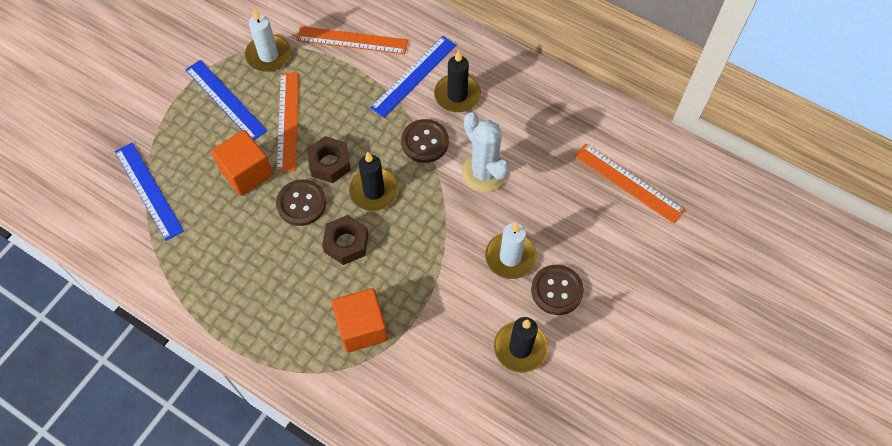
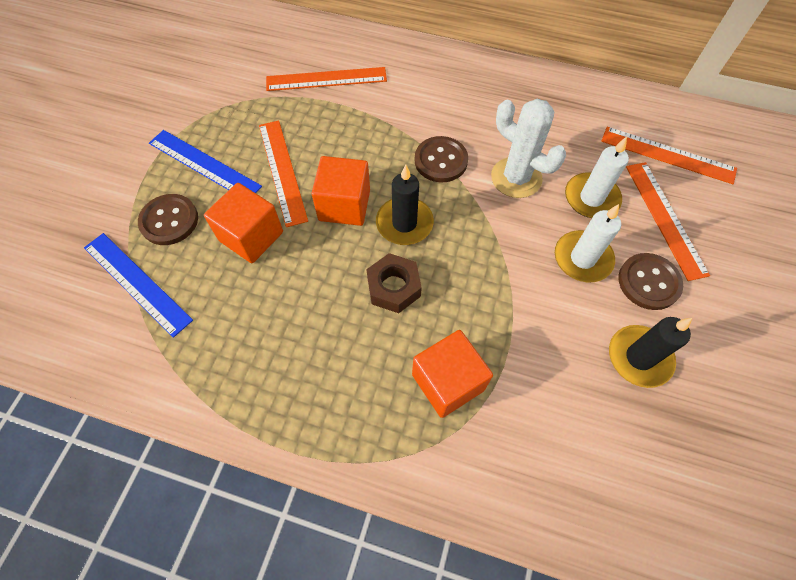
camera: 15 degrees left, 0 degrees up
white candle [245,8,291,72] -> white candle moved to [565,137,629,218]
brown button [276,179,326,226] -> brown button moved to [138,194,198,245]
brown nut [307,136,351,183] -> orange cube [312,156,370,226]
blue ruler [370,36,456,118] -> none
black candle [434,50,481,112] -> none
none -> orange ruler [626,162,710,281]

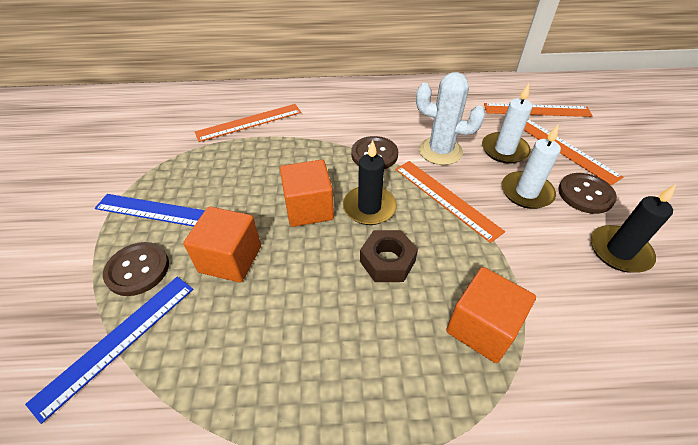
camera: 20 degrees left, 15 degrees down
blue ruler [84,233,193,338] -> blue ruler turned 75 degrees counterclockwise [25,277,193,424]
orange ruler [259,120,308,227] -> orange ruler moved to [395,161,505,243]

